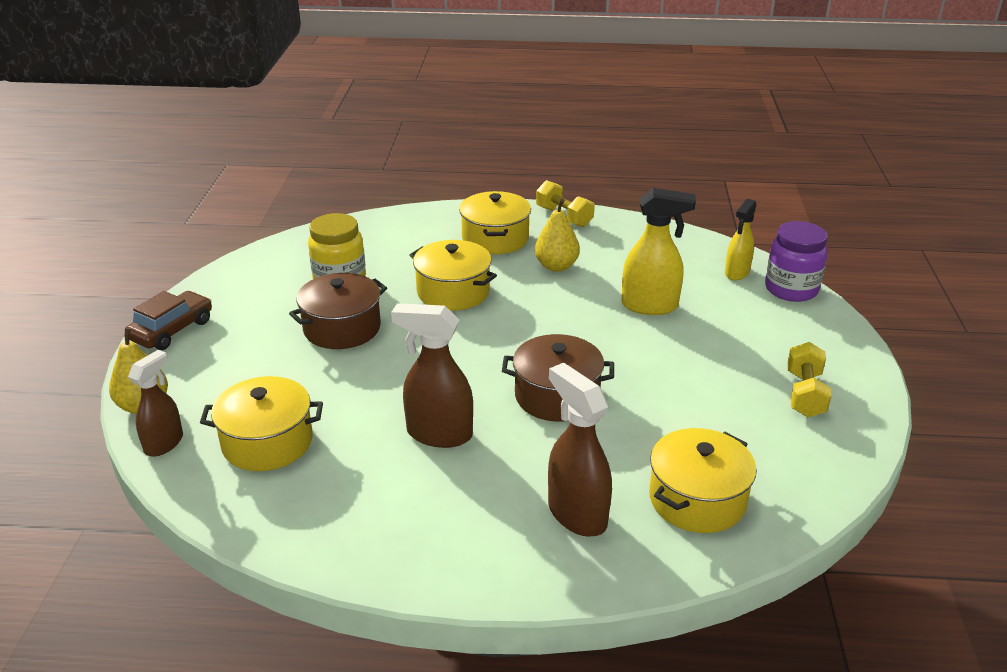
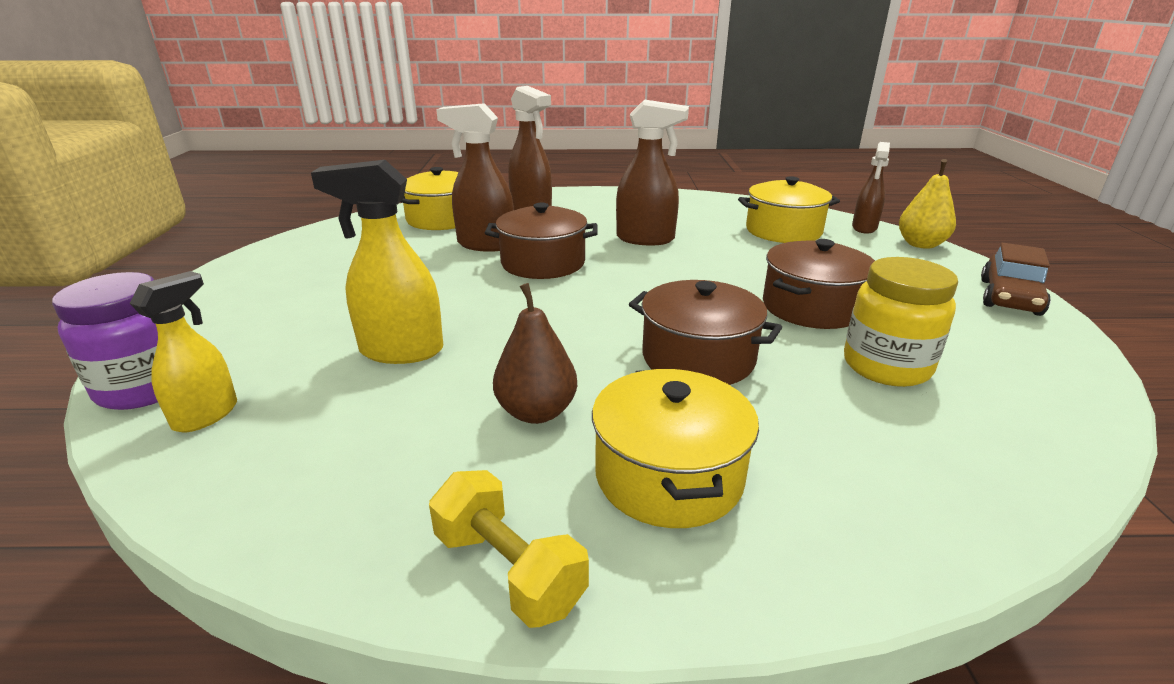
camera: 175 degrees right, 5 degrees down
yellow pot [410,240,497,311] -> brown pot [629,280,782,385]
yellow pear [535,199,580,272] -> brown pear [493,283,577,424]
yellow dumbbell [787,342,832,417] -> none
none -> brown spray bottle [436,103,514,252]

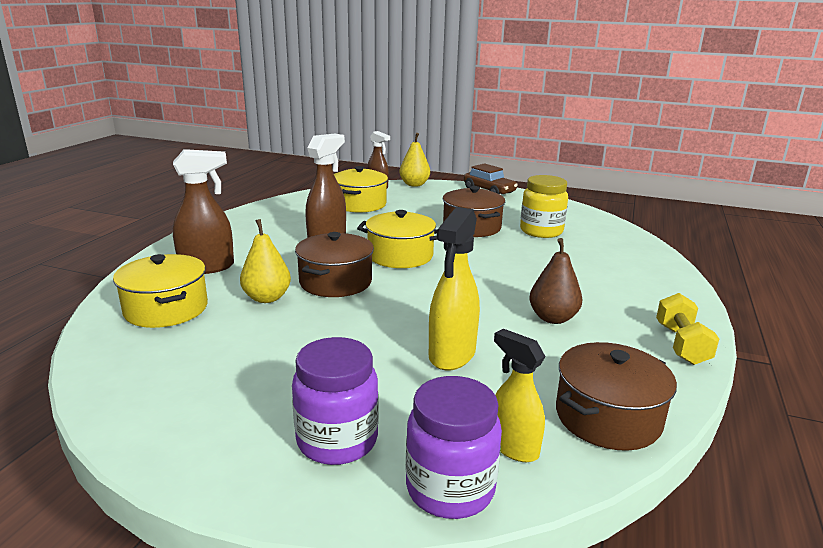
camera: 70 degrees left, 5 degrees down
yellow dumbbell [429,470,589,628] -> yellow dumbbell turned 60 degrees counterclockwise [656,293,719,365]
brown spray bottle [436,103,514,252] -> yellow pear [240,219,291,303]
yellow pot [592,369,759,528] -> yellow pot moved to [357,210,438,268]
brown pot [629,280,782,385] -> brown pot moved to [556,342,677,451]
none -> purple jar [292,337,379,465]

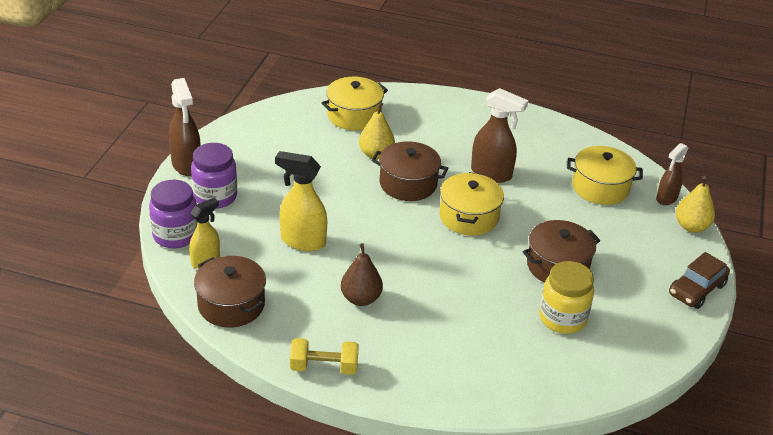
camera: 85 degrees right, 15 degrees up
brown spray bottle [173,149,234,274] -> brown spray bottle moved to [169,78,201,176]

